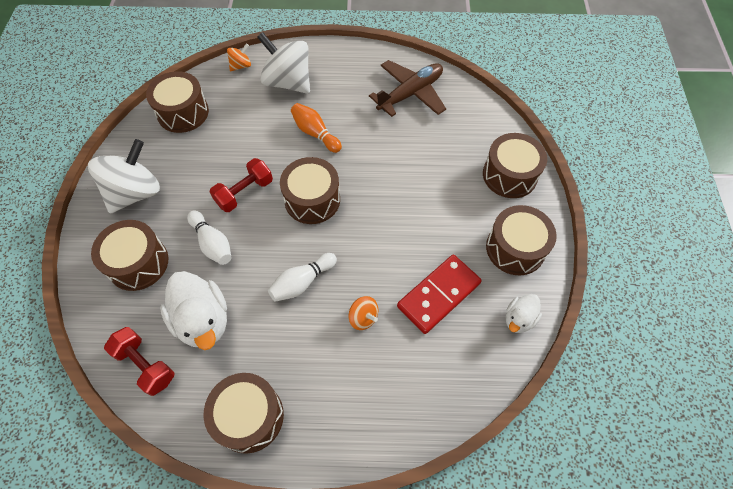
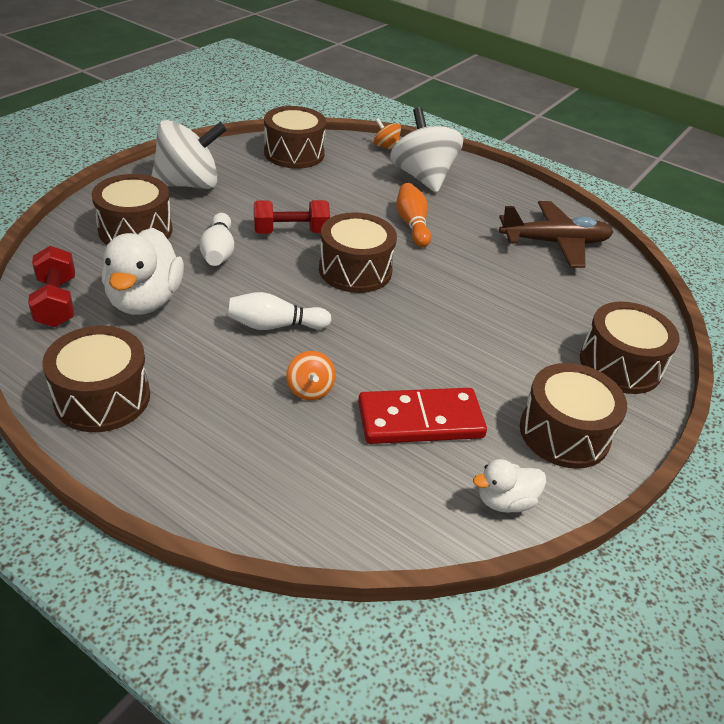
camera: 30 degrees right, 20 degrees down
orange spinning top [227,43,251,71] -> orange spinning top turned 135 degrees counterclockwise [373,118,401,150]

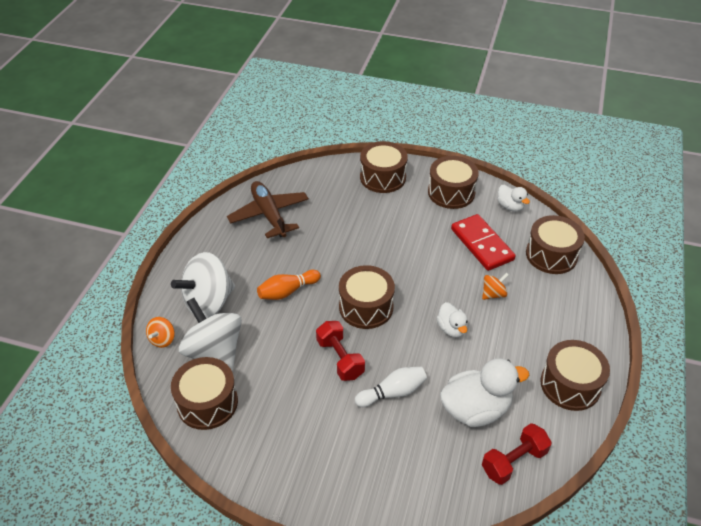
camera: 105 degrees left, 5 degrees up
brown drum [91,174,173,245] -> brown drum moved to [526,215,585,274]
white spinning top [152,120,227,189] -> white spinning top moved to [179,298,242,371]
white bowling pin [228,292,332,330] -> white duck [436,302,468,338]

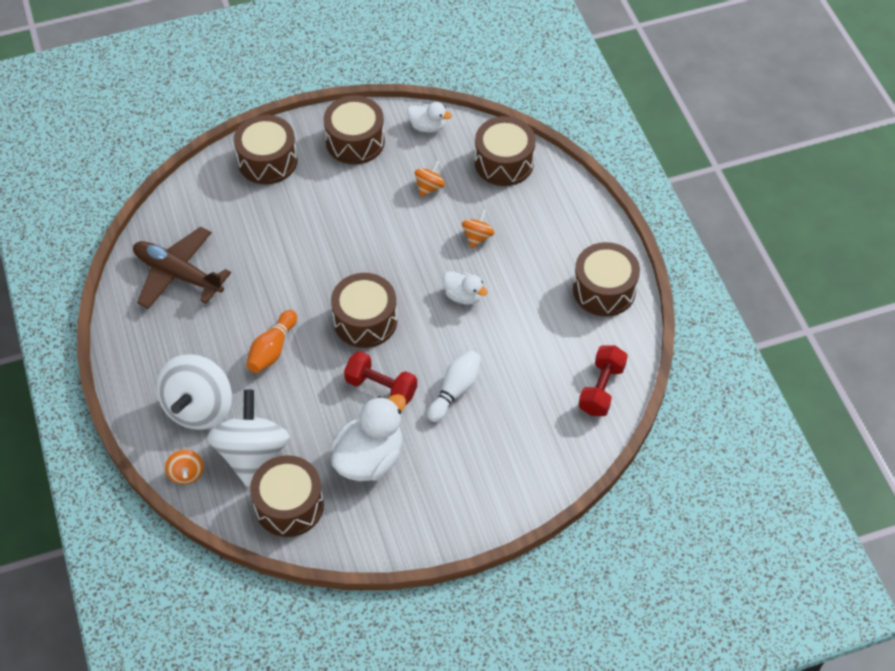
camera: 35 degrees left, 10 degrees up
white spinning top [179,298,242,371] -> white spinning top turned 75 degrees clockwise [207,390,290,487]
white duck [440,358,529,427] -> white duck moved to [331,394,406,481]
red domino [451,214,516,271] -> orange spinning top [415,160,445,197]

